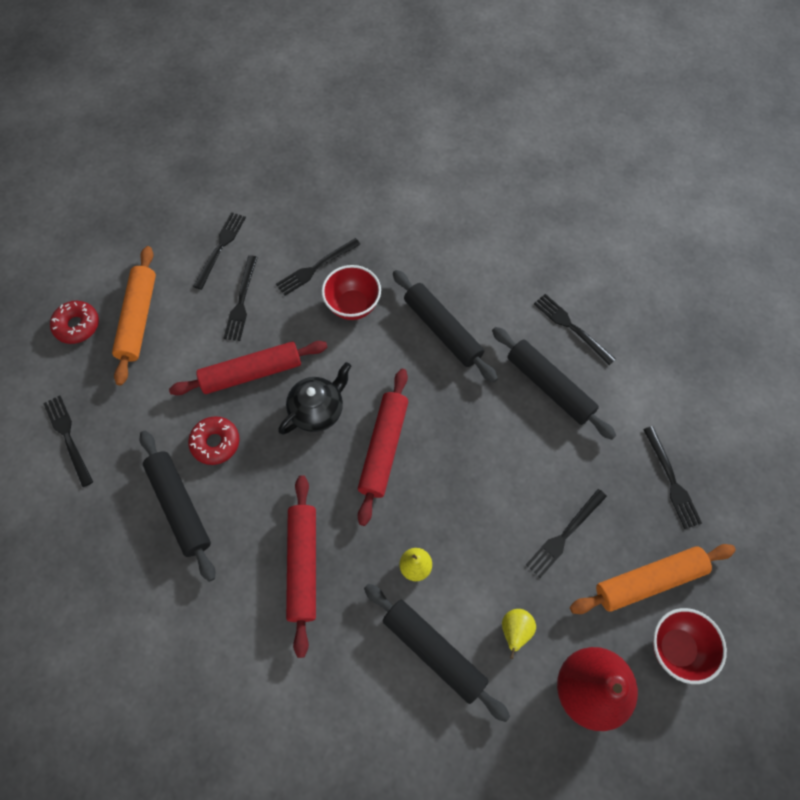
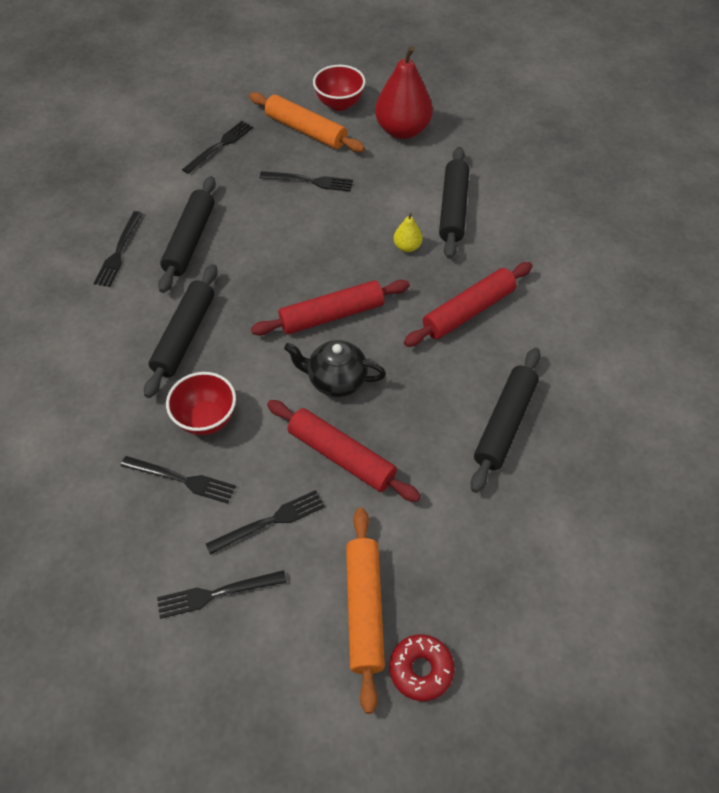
camera: 125 degrees left, 10 degrees down
black fork [43,396,93,487] -> none
orange rolling pin [112,246,156,385] -> orange rolling pin turned 60 degrees counterclockwise [346,508,385,714]
red donut [188,416,239,465] -> none
yellow pear [502,609,536,659] -> none

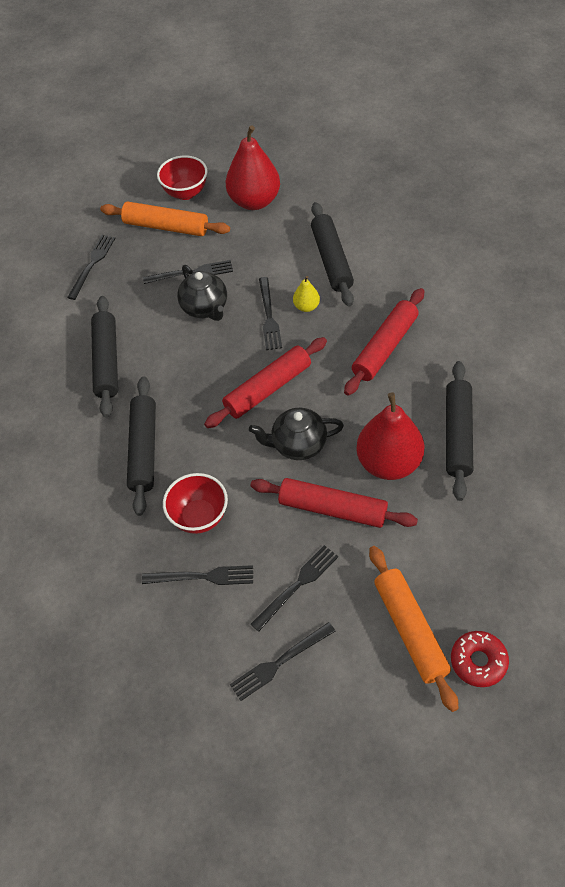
camera: 15 degrees left, 0 degrees up
black fork [94,211,143,287] -> black fork moved to [259,277,282,350]
none -> black teapot [177,265,227,321]
none -> red pear [356,392,425,480]

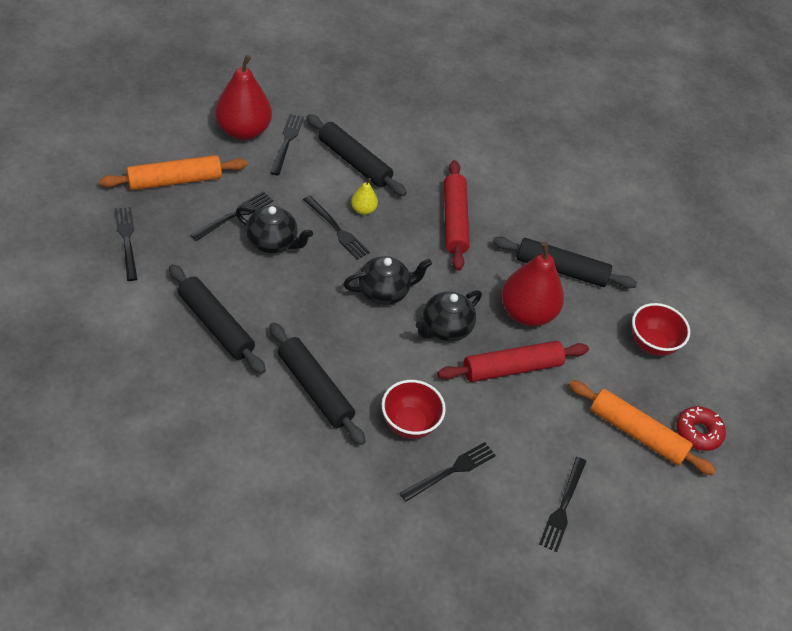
camera: 45 degrees left, 5 degrees down
red bowl [157,155,208,200] -> red bowl moved to [632,303,690,356]
red rolling pin [204,337,327,428] -> black teapot [343,256,432,305]
black fork [251,545,338,632] -> black fork moved to [271,114,304,175]
black rolling pin [446,361,473,501] -> black rolling pin turned 45 degrees counterclockwise [492,237,637,289]

